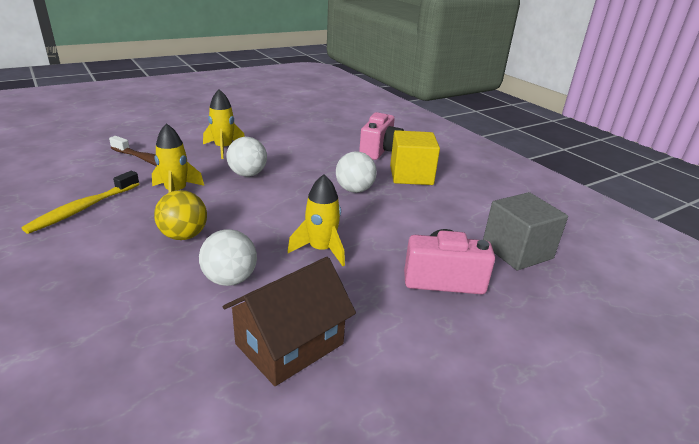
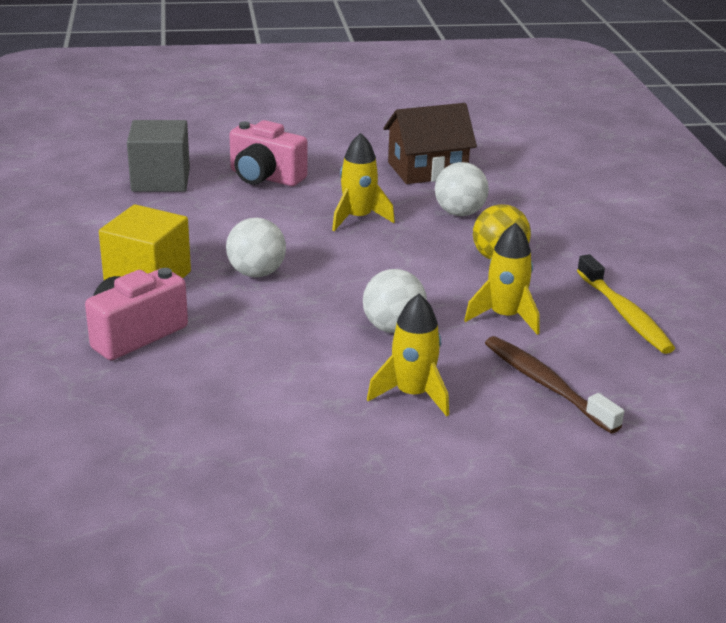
camera: 155 degrees left, 0 degrees up
yellow toothbrush [22,171,139,234] -> yellow toothbrush turned 105 degrees clockwise [577,254,675,354]

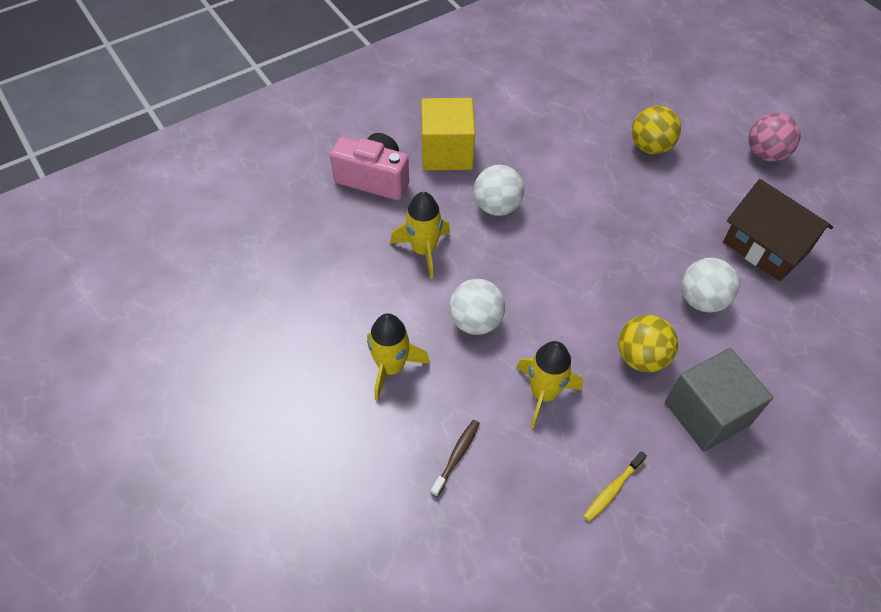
camera: 65 degrees right, 25 degrees up
grey cube [127,120,190,192] -> grey cube moved to [665,348,773,452]
pink camera [229,120,308,186] -> yellow ball [632,106,681,154]
yellow rocket [332,133,395,231] -> yellow rocket moved to [390,192,450,279]
brown toothbrush [485,336,624,433] -> brown toothbrush [431,420,480,497], size x0.55
yellow toothbrush [577,254,675,354] -> yellow toothbrush [583,451,647,522], size x0.55
none -> pink ball [749,113,801,162]

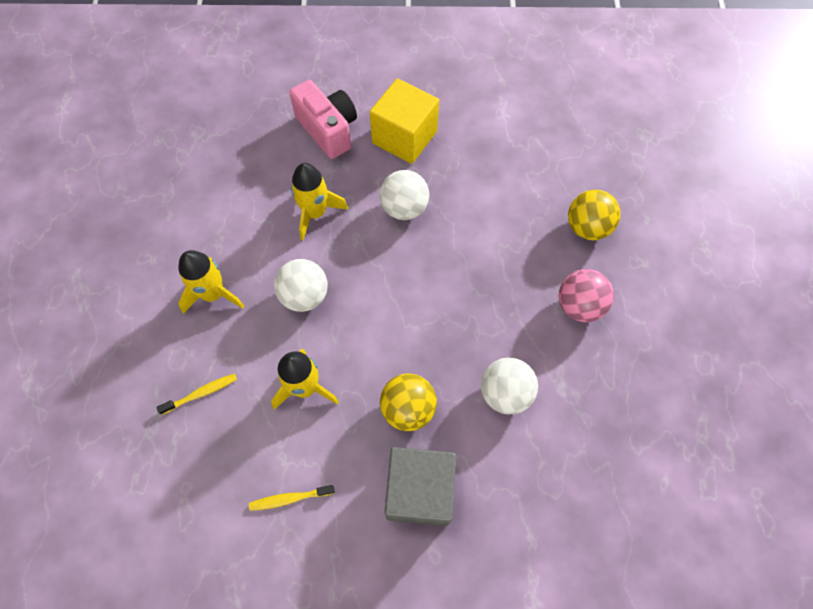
camera: 35 degrees right, 10 degrees up
brown toothbrush [431,420,480,497] -> yellow toothbrush [156,373,237,415]
brown house [723,179,833,282] -> none
pink ball [749,113,801,162] -> pink ball moved to [559,269,614,322]

